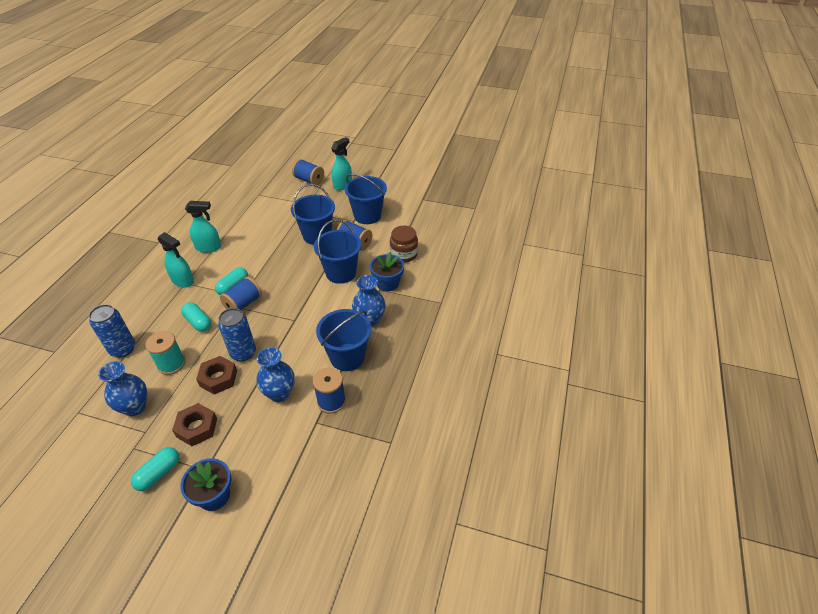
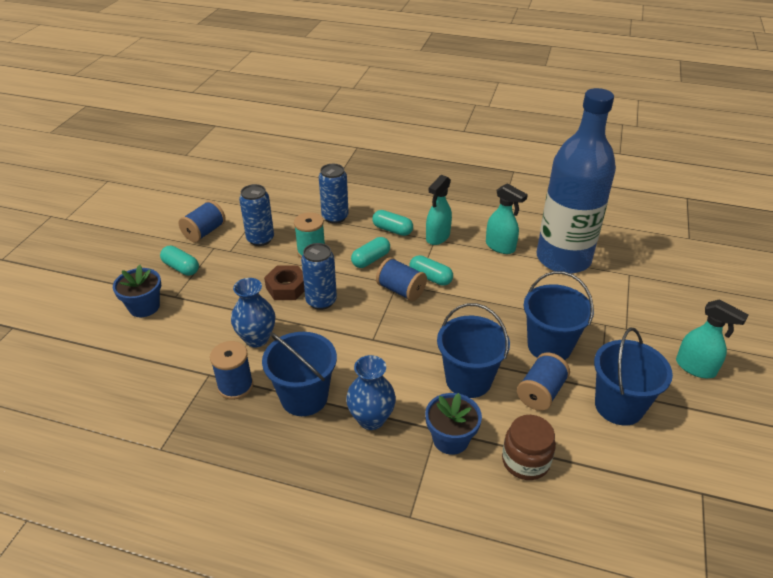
camera: 90 degrees right, 5 degrees down
blue vase [98,361,147,416] -> blue can [239,184,274,246]
brown nut [172,403,217,446] -> none
turquoise spray bottle [185,201,221,253] -> turquoise spray bottle turned 45 degrees counterclockwise [486,183,528,254]
blue spool [292,159,324,185] -> blue spool moved to [179,200,226,242]
none -> turquoise capsule [372,210,413,236]
none -> blue bottle [537,88,616,274]

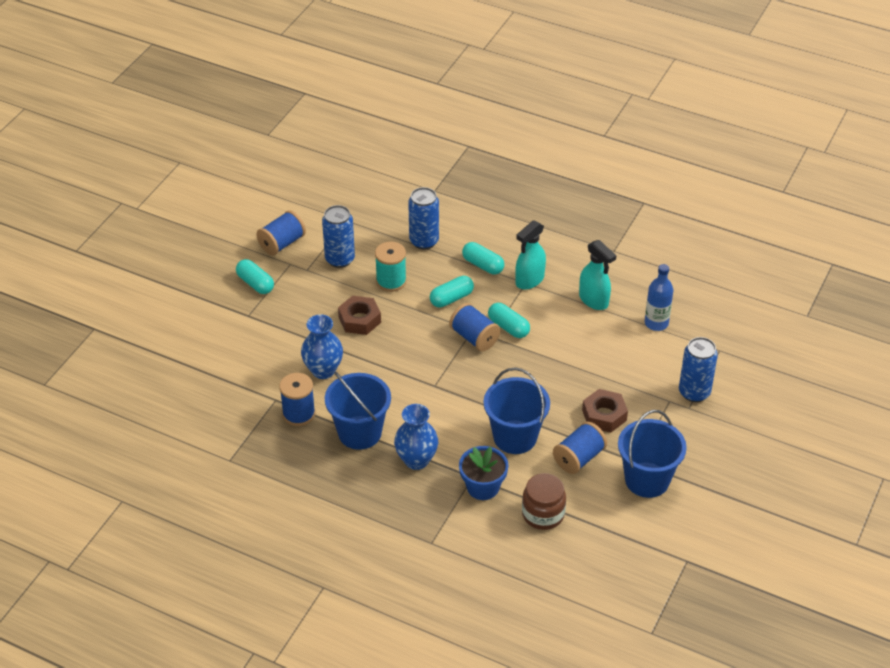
camera: 10 degrees right, 5 degrees up
blue flower pot [113,265,161,317] -> none
blue can [301,243,337,310] -> blue can moved to [679,337,718,402]
blue bucket [524,271,594,360] -> brown nut [582,389,628,433]
blue bottle [537,88,616,274] -> blue bottle [645,264,673,331], size x0.41
turquoise spray bottle [676,299,749,378] -> none

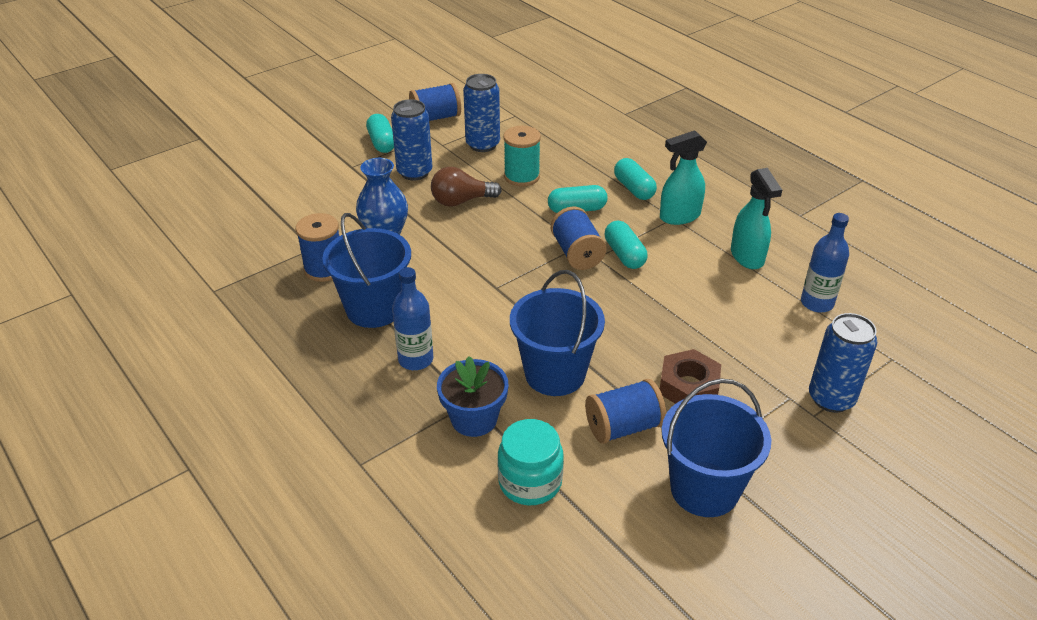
camera: 25 degrees right, 5 degrees down
brown nut [338,296,381,335] -> brown light bulb [431,167,502,207]
blue vase [394,404,438,470] -> blue bottle [392,267,433,370]
blue can [408,187,439,249] -> blue can moved to [391,99,432,180]
brown jar [522,473,566,530] -> turquoise jar [497,419,564,505]

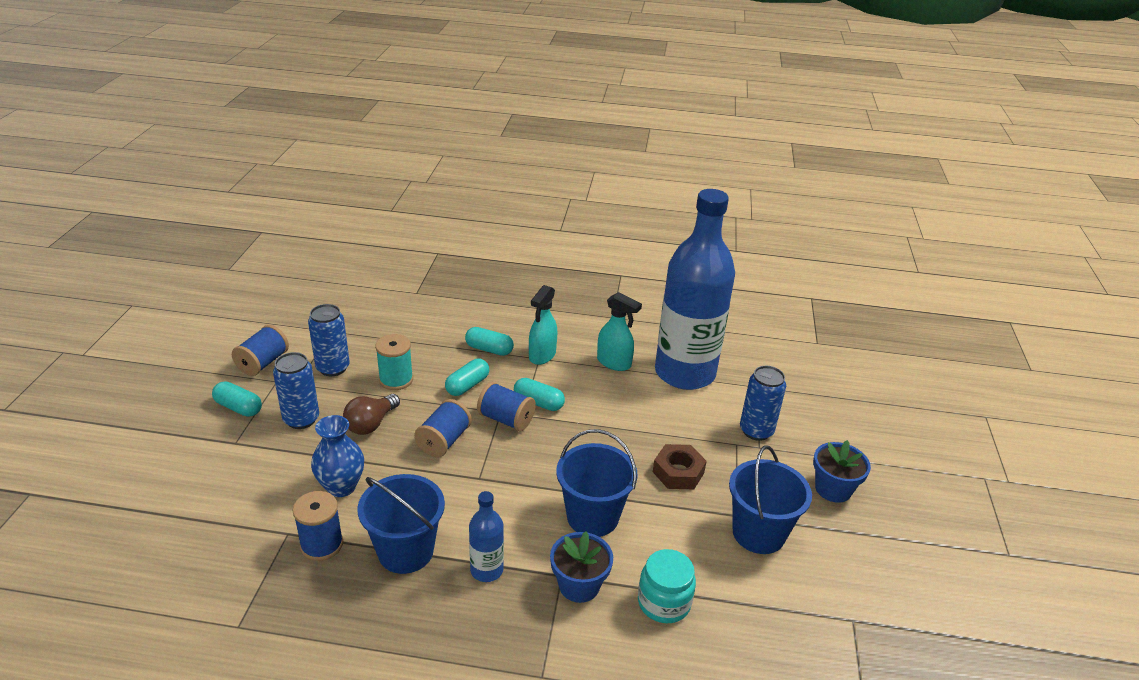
camera: 45 degrees left, 5 degrees down
blue spool [585,379,666,444] -> blue spool moved to [414,399,472,457]
blue bottle [801,213,849,313] -> blue bottle [655,189,735,390], size x2.44
none -> blue flower pot [813,440,871,503]

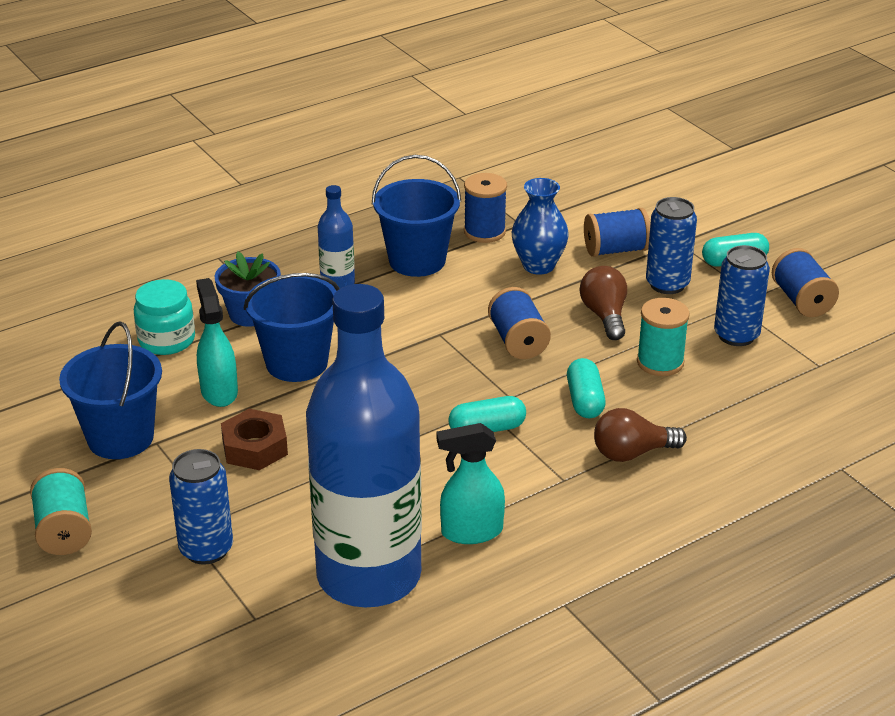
camera: 140 degrees right, 0 degrees up
turquoise capsule [465,327,514,356] -> brown light bulb [594,408,687,462]
blue spool [477,382,536,431] -> blue spool moved to [584,208,650,257]
turquoise spray bottle [529,285,557,365] -> turquoise spray bottle moved to [196,278,238,407]
blue flower pot [813,440,871,503] -> turquoise spool [30,468,92,555]

